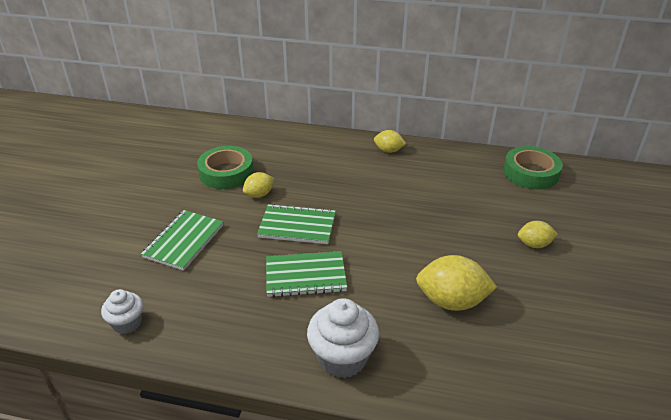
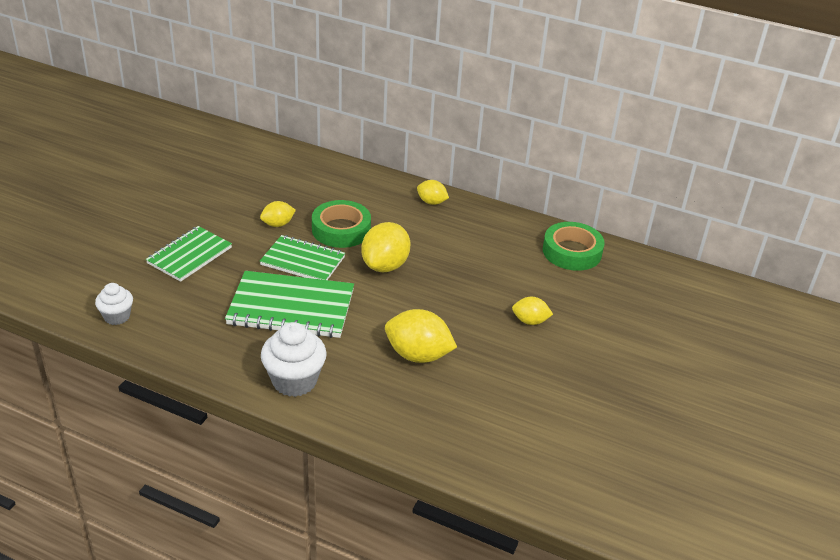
camera: 10 degrees right, 0 degrees up
green tape [197,146,254,189] -> green tape moved to [312,200,371,248]
green notebook [266,251,347,297] -> green notebook [225,271,354,338], size x1.50
none -> yellow lemon [361,222,410,272]

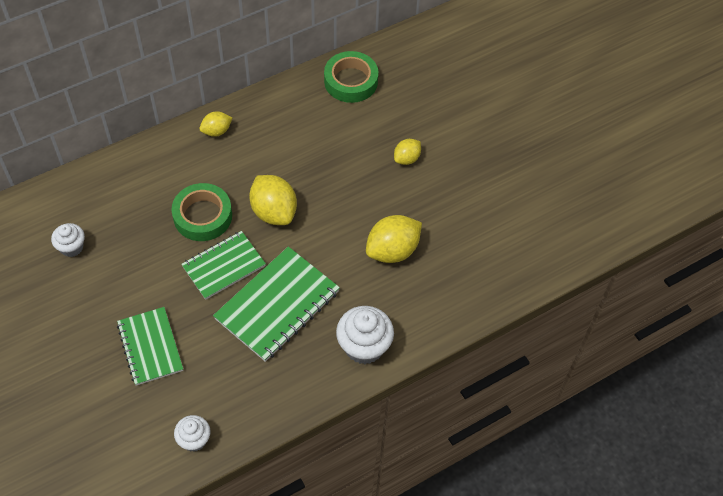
camera: 55 degrees left, 20 degrees up
yellow lemon [260,201,296,227] -> none
none -> white cupcake [51,223,85,257]

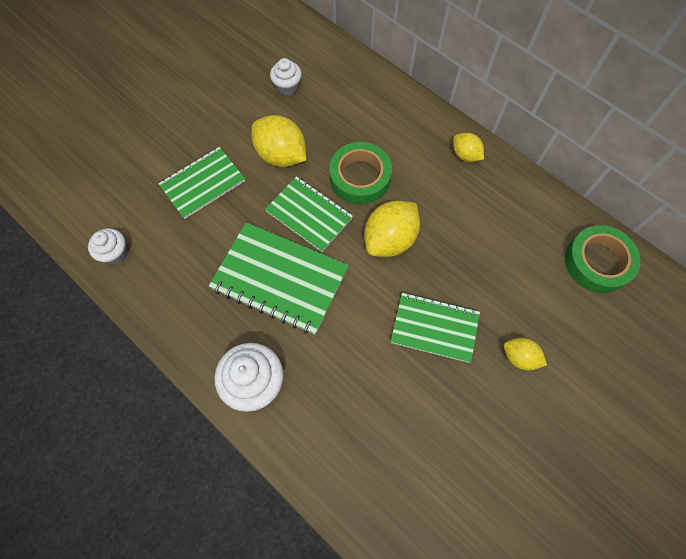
camera: 75 degrees right, 10 degrees up
yellow lemon [366,215,422,263] -> yellow lemon moved to [252,115,306,167]
none -> green notebook [390,293,480,363]

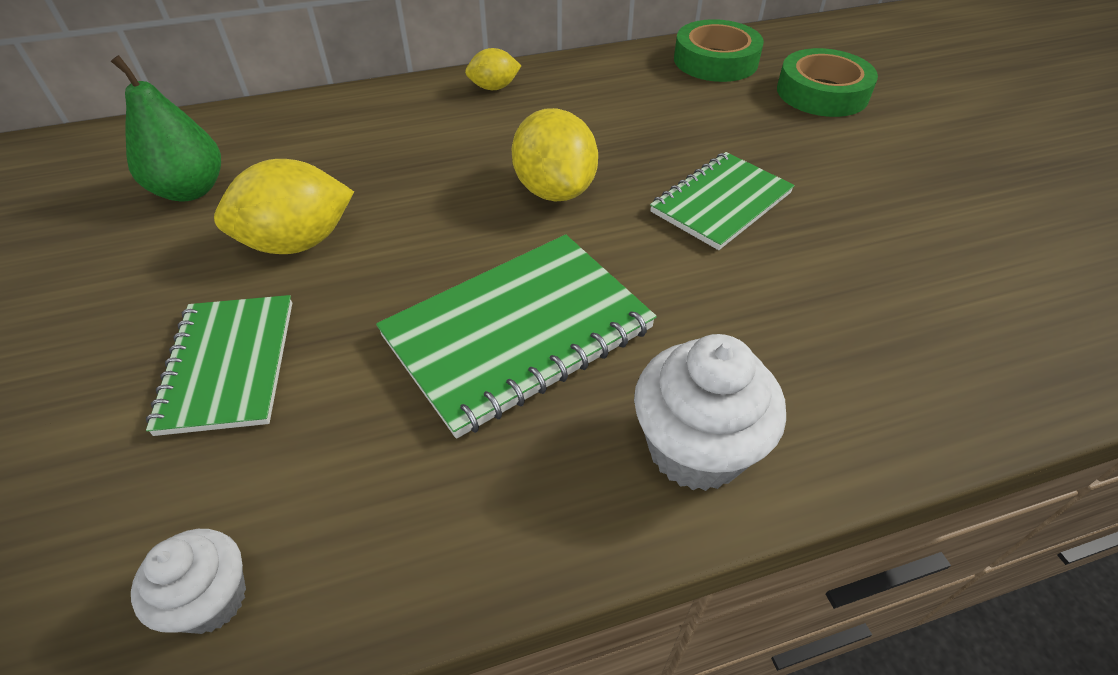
camera: 60 degrees left, 20 degrees down
green notebook [265,176,353,252] -> none
white cupcake [270,58,302,96] -> green pear [111,55,221,202]
green tape [329,142,392,204] -> green tape moved to [777,48,878,117]
yellow lemon [504,338,547,370] -> none

